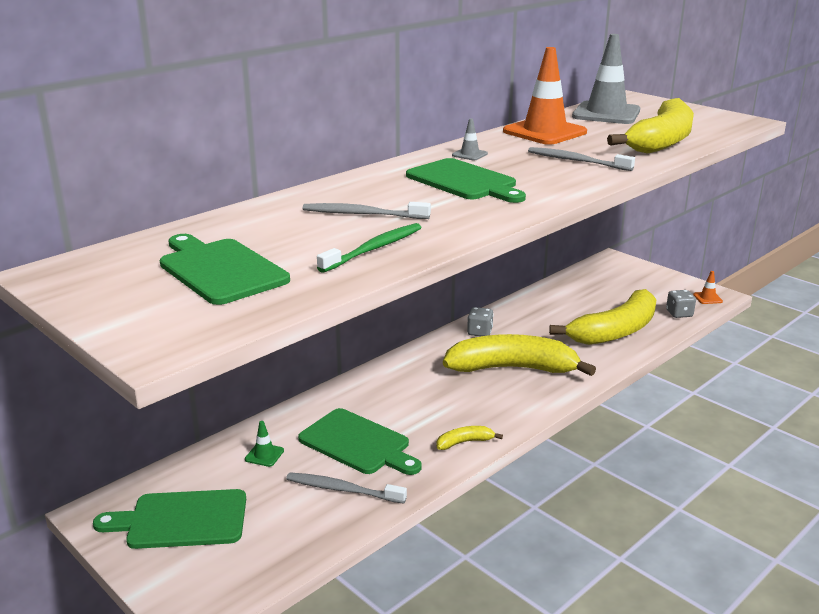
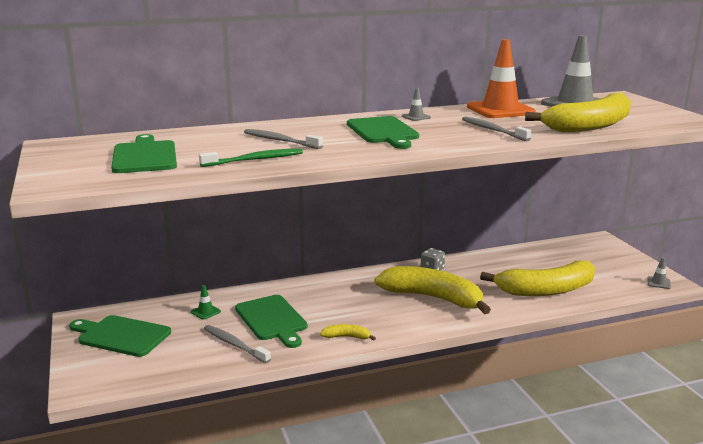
camera: 25 degrees right, 5 degrees down
grey dice [666,290,696,318] -> none
orange traffic cone [693,271,723,304] -> grey traffic cone [647,258,671,289]

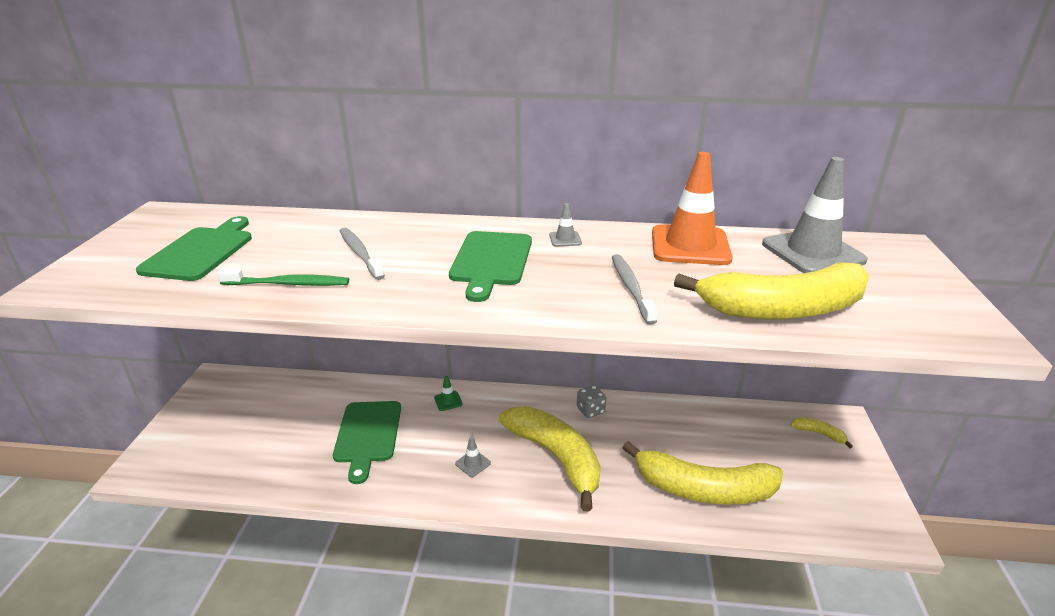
camera: 25 degrees right, 10 degrees up
green cutting board [69,315,171,357] -> none
green traffic cone [191,285,221,320] -> green traffic cone moved to [434,376,463,411]
grey toothbrush [204,325,271,363] -> none
yellow banana [320,324,376,341] -> yellow banana moved to [790,418,853,448]
grey traffic cone [647,258,671,289] -> grey traffic cone moved to [455,436,491,477]

